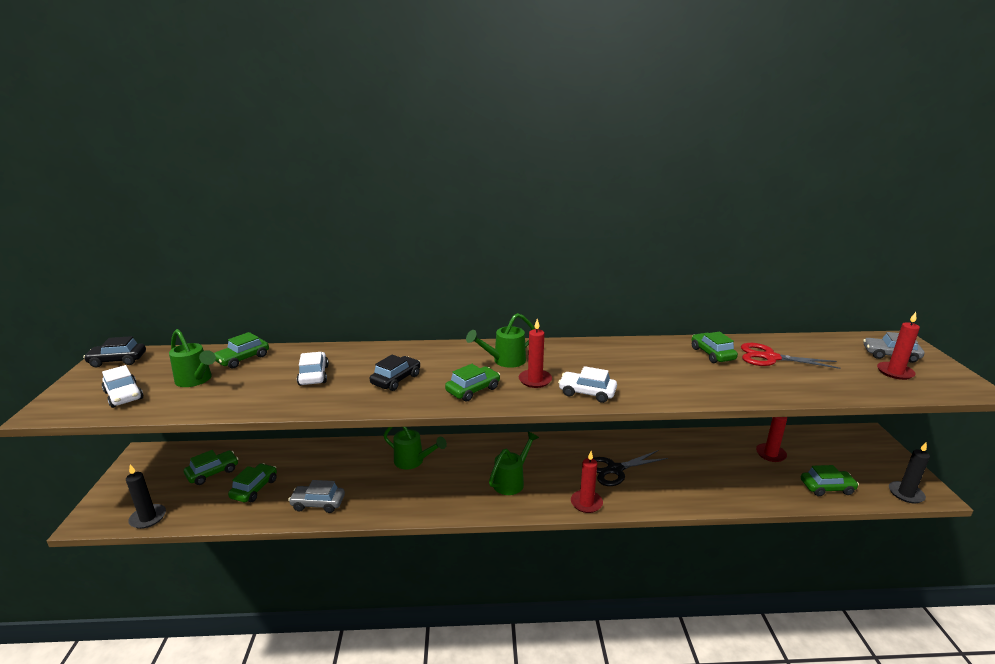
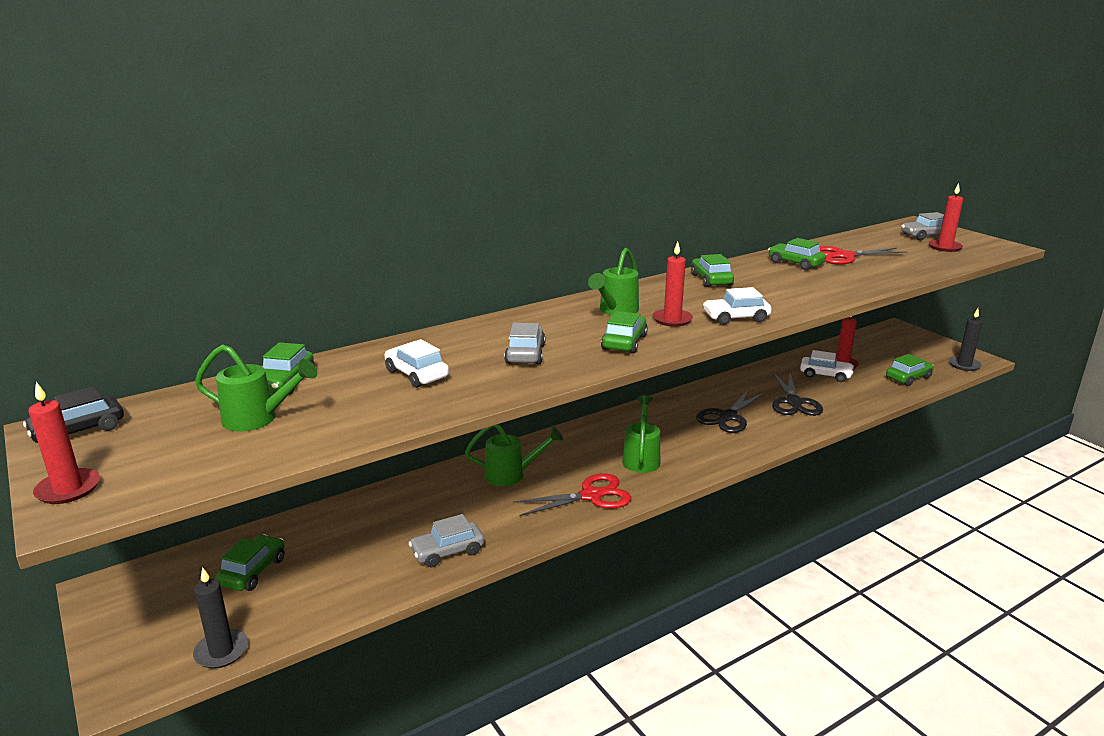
camera: 30 degrees left, 0 degrees up
white car [102,365,143,408] -> white car moved to [800,350,854,382]
green car [228,463,277,502] -> green car moved to [691,254,734,287]
black car [370,355,420,391] -> grey car [504,323,545,365]
red candle [571,451,603,513] -> red candle moved to [28,382,100,504]
none -> red scissors [513,473,631,516]
none -> black scissors [772,372,823,416]

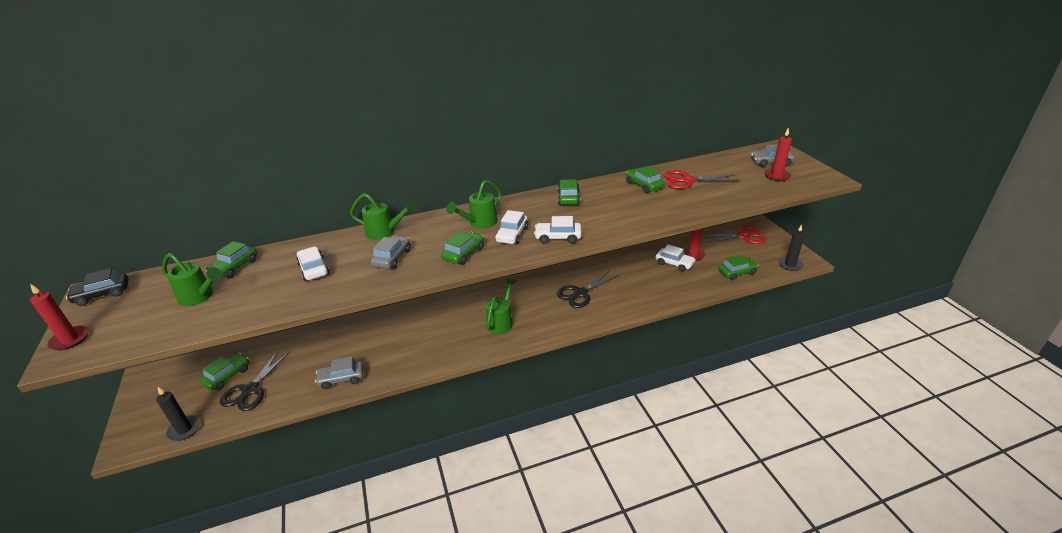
camera: 15 degrees right, 10 degrees up
green watering can [465,424,563,486] -> green watering can moved to [350,193,416,240]
red scissors [513,473,631,516] -> red scissors moved to [702,225,767,244]
red candle [653,242,693,327] -> white car [495,210,528,244]
black scissors [772,372,823,416] -> black scissors moved to [220,349,291,411]

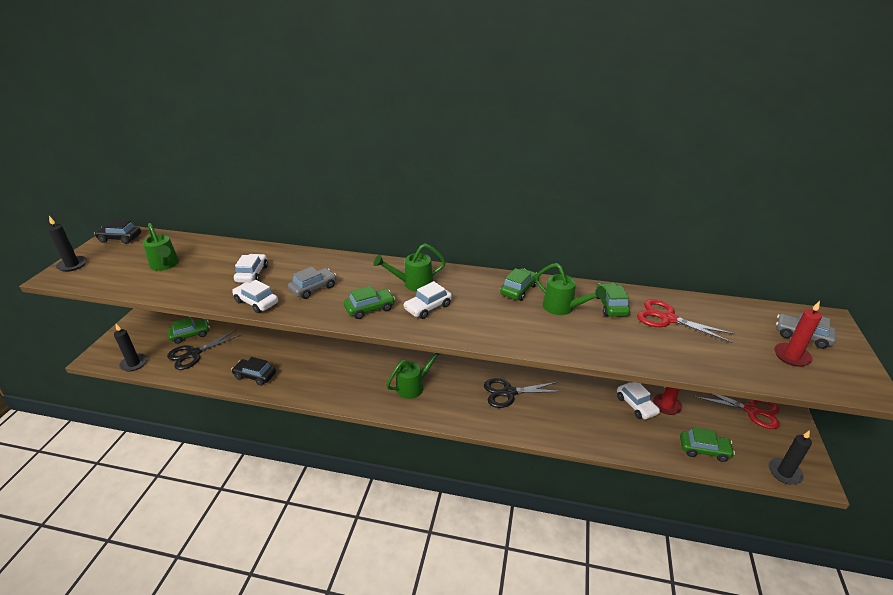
camera: 30 degrees right, 0 degrees up
red candle [30,284,89,350] -> black candle [48,216,87,272]
green car [206,241,257,279] -> none
grey car [315,357,364,389] -> black car [231,357,276,386]
green watering can [350,193,416,240] -> green watering can moved to [535,263,606,315]
white car [534,216,582,244] -> white car moved to [232,280,278,313]

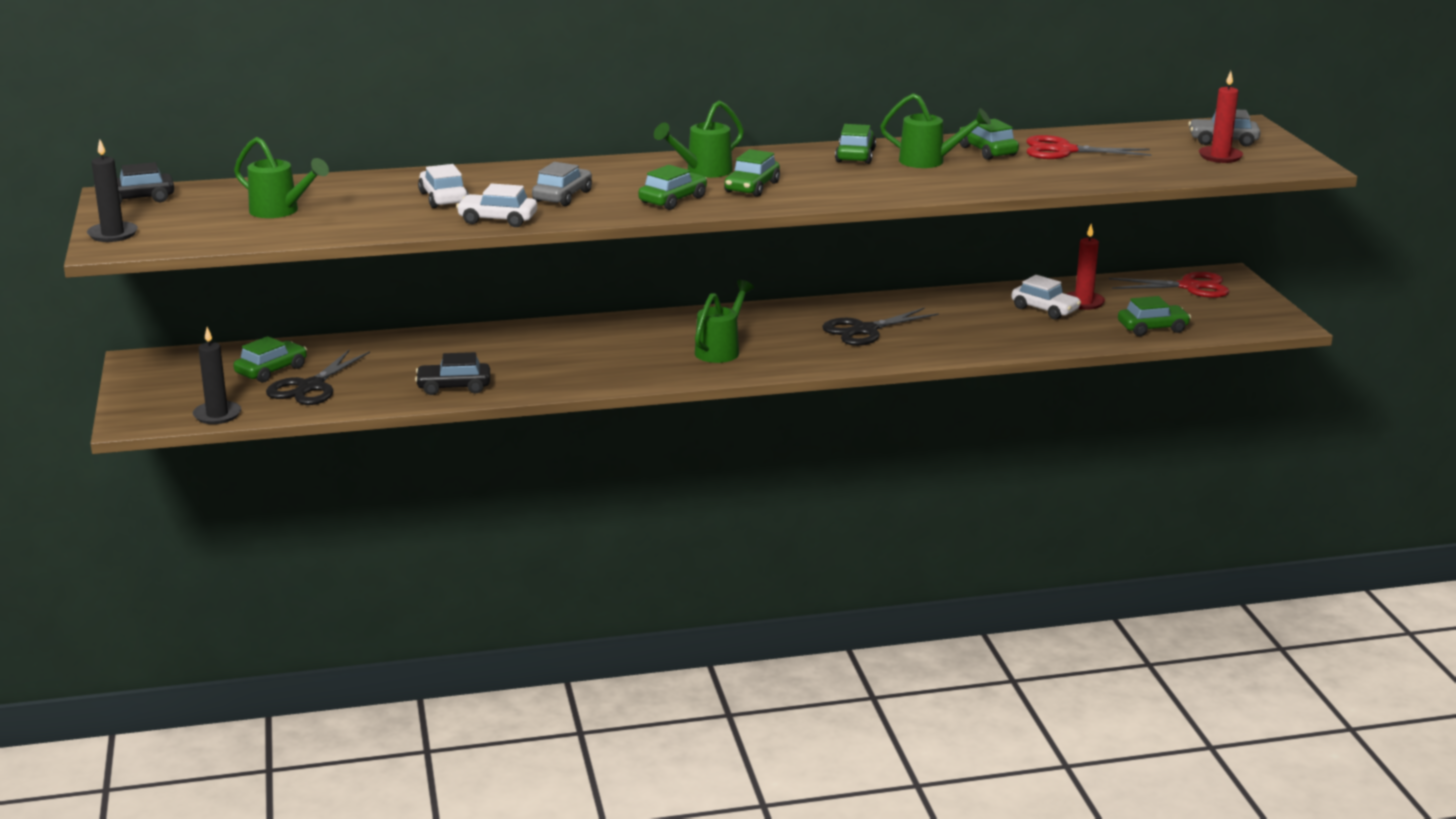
camera: 25 degrees left, 10 degrees down
white car [403,281,452,319] -> green car [724,149,780,197]
black candle [769,430,812,485] -> none

